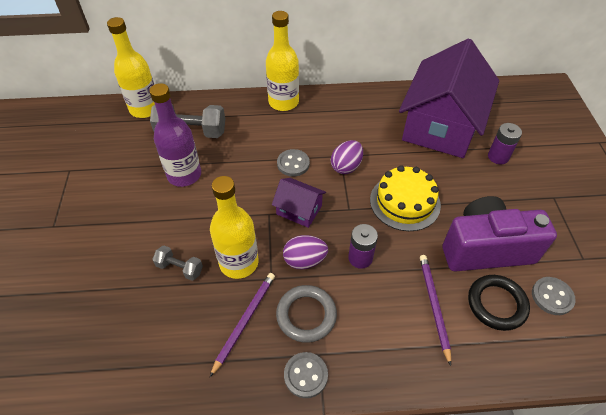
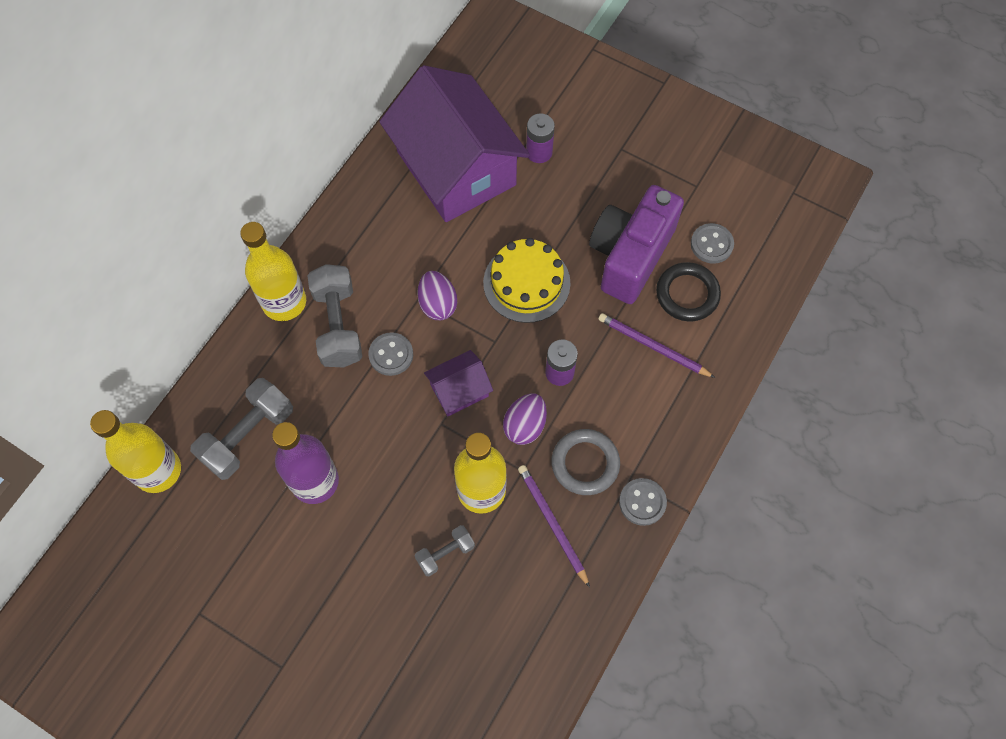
camera: 55 degrees left, 15 degrees up
none -> grey dumbbell [307,264,362,368]

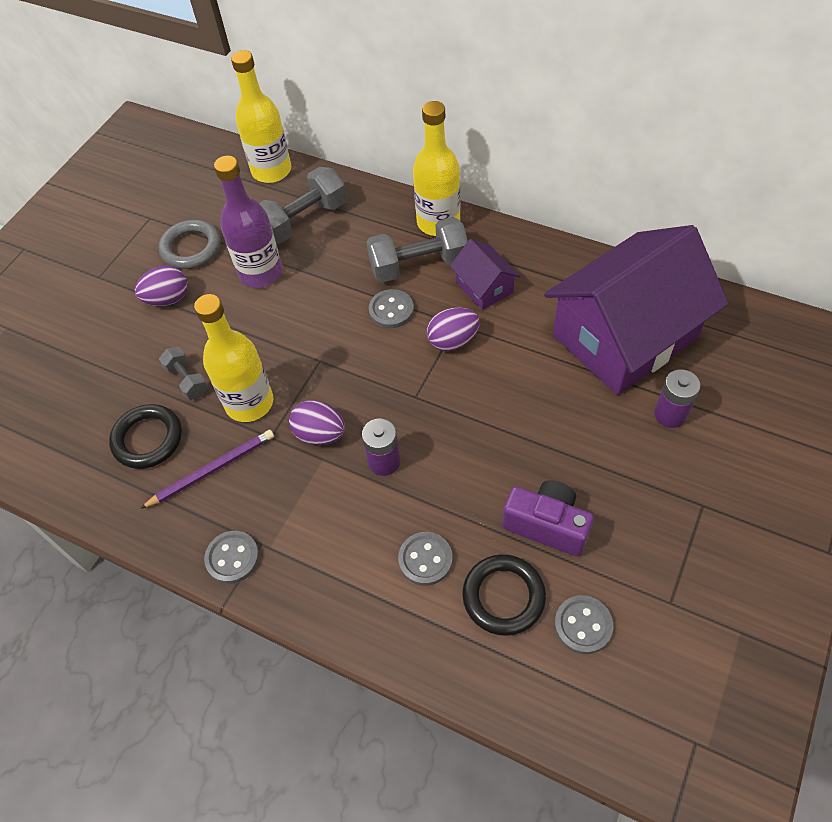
camera: 90 degrees right, 10 degrees down
grey dumbbell [190,378,293,480] -> grey dumbbell turned 75 degrees counterclockwise [259,167,347,244]
purple house [424,350,493,416] -> purple house moved to [450,239,520,310]
yellow cake [483,238,570,323] -> none
grey ring [552,429,620,495] -> grey ring moved to [159,220,221,269]
purple camera [589,185,684,304] -> purple camera [502,480,594,557], size x0.64
purple pencil [598,313,715,378] -> grey button [398,532,453,586]
none -> black ring [109,404,182,469]
none -> purple egg [135,265,188,306]

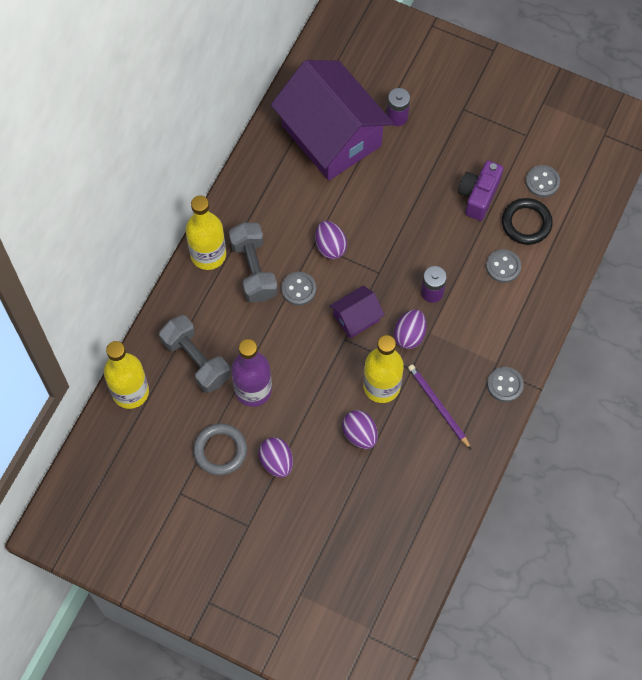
camera: 95 degrees left, 10 degrees up
black ring [109,404,182,469] -> none
grey dumbbell [159,347,208,400] -> purple egg [342,410,378,449]
purple house [450,239,520,310] -> purple house moved to [330,285,385,338]

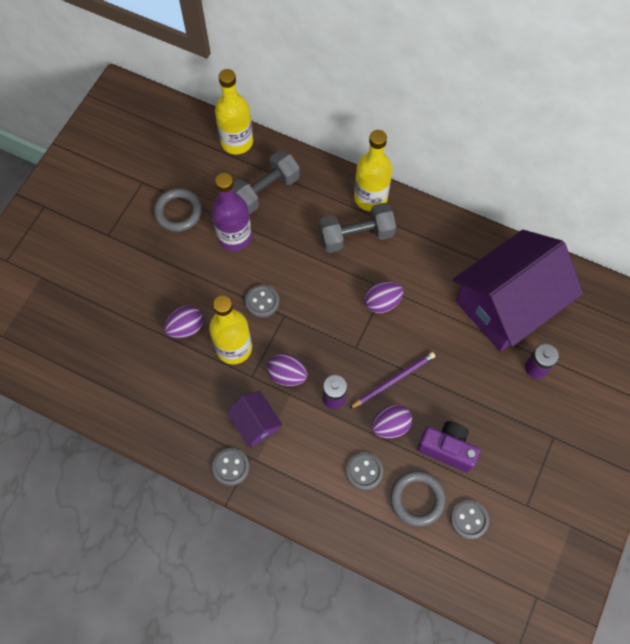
camera: 90 degrees right, 0 degrees up
purple egg [259,437,293,478] -> purple egg moved to [372,404,412,439]
grey button [281,272,316,306] -> grey button moved to [245,285,279,318]
purple house [330,285,385,338] -> purple house moved to [226,391,282,447]
purple pencil [408,364,471,449] -> purple pencil moved to [349,352,435,409]
black ring [502,198,553,245] -> grey ring [390,471,446,527]

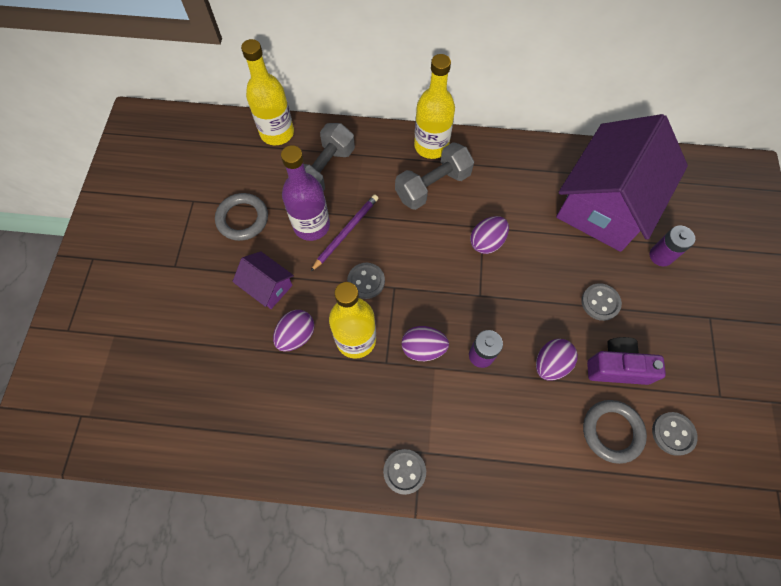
camera: 20 degrees left, 0 degrees up
purple house [226,391,282,447] -> purple house moved to [232,251,294,309]
grey button [346,453,383,490] -> grey button moved to [581,283,622,321]
purple pencil [349,352,435,409] -> purple pencil moved to [310,195,378,272]

